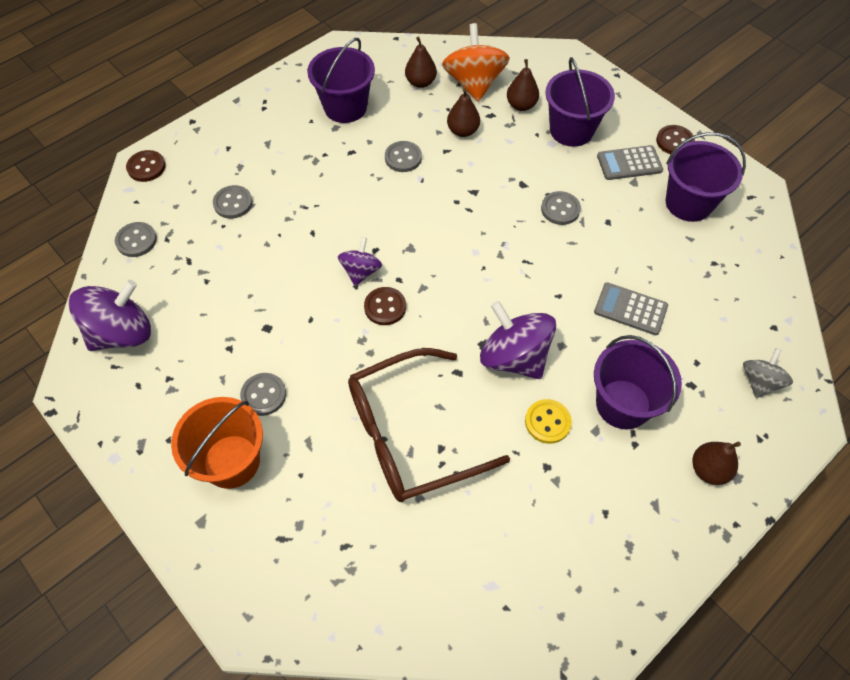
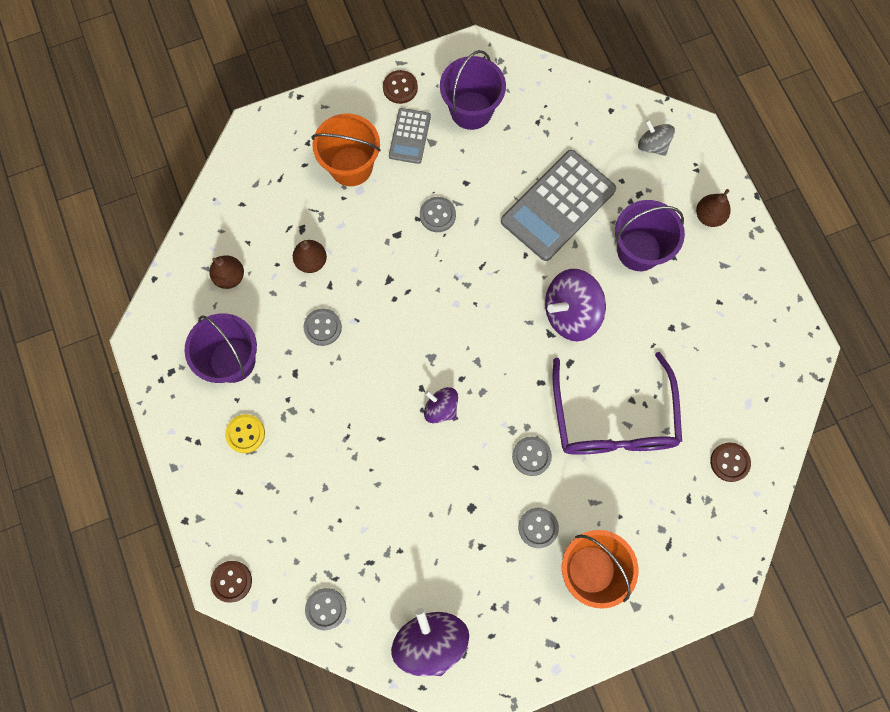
camera: 70 degrees left, 15 degrees up
grey button [213,185,253,219] -> grey button moved to [512,437,552,476]
brown glasses [348,348,510,502] -> purple glasses [553,352,682,455]
brown button [364,287,406,325] -> brown button moved to [710,442,751,482]
orange spinning top [442,23,510,102] -> none
brown pear [507,59,539,111] -> none
yellow button [525,399,572,444] -> yellow button moved to [225,414,265,453]
purple bucket [545,57,615,147] -> orange bucket [311,113,381,186]
grey calculator [594,282,668,335] -> grey calculator [501,150,616,261], size x1.89

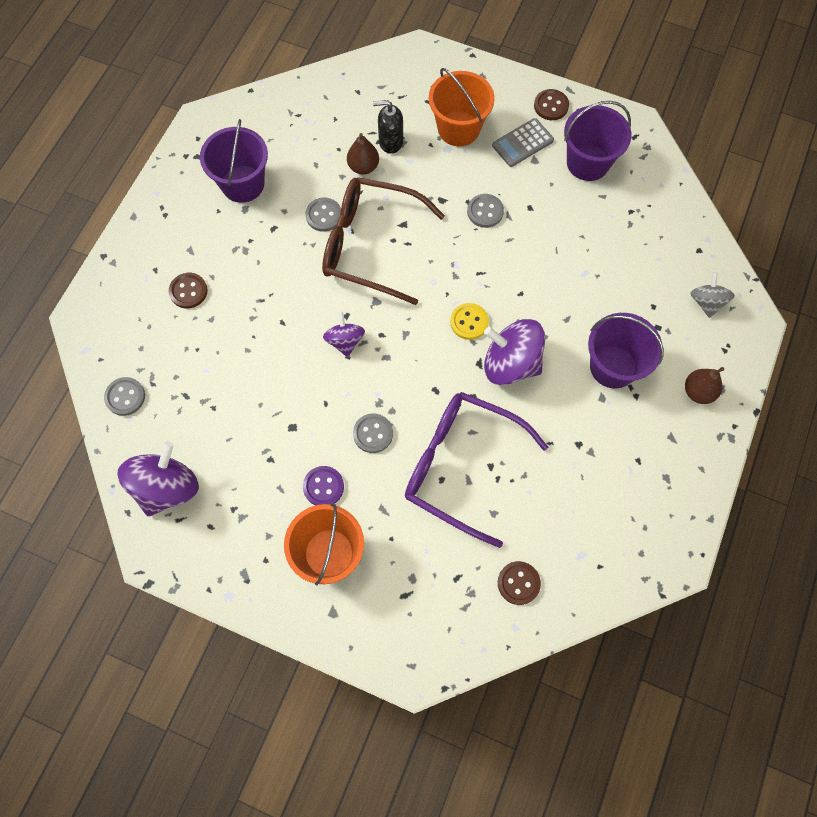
camera: 45 degrees right, 5 degrees down
brown pear [209,255,244,289] -> none
brown button [210,561,252,603] -> brown button moved to [169,273,208,308]
yellow button [225,414,265,453] -> yellow button moved to [450,303,489,340]
grey calculator [501,150,616,261] -> none
grey button [519,508,559,548] -> purple button [303,466,344,505]
purple glasses [553,352,682,455] -> purple glasses turned 75 degrees clockwise [405,392,548,548]
none -> brown glasses [322,177,445,305]
none -> black soap dispenser [373,100,403,154]

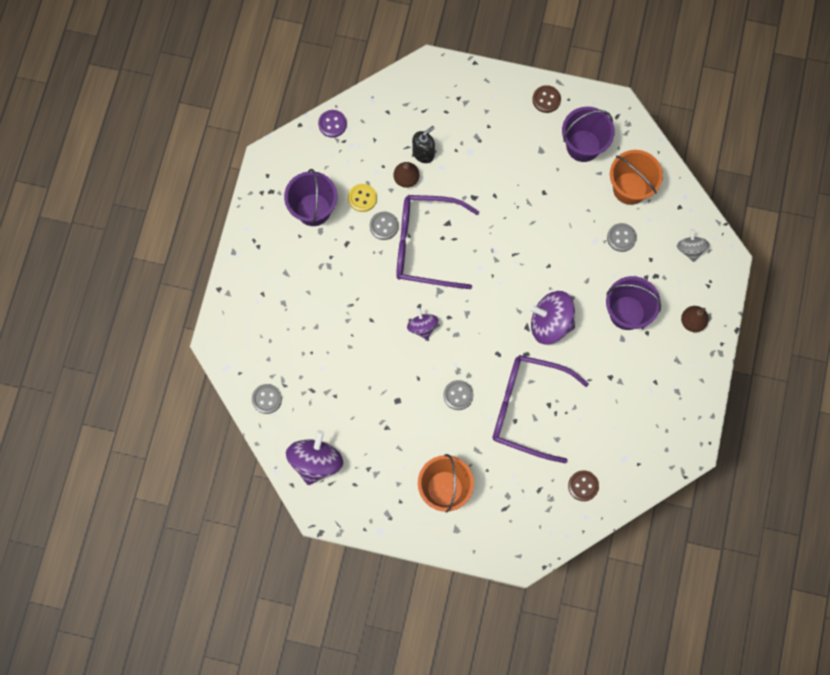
camera: 10 degrees left, 5 degrees up
brown button [169,273,208,308] -> none
purple button [303,466,344,505] -> purple button moved to [318,110,347,138]
brown glasses [322,177,445,305] -> purple glasses [396,195,479,289]
black soap dispenser [373,100,403,154] -> black soap dispenser turned 150 degrees clockwise [412,126,435,163]
orange bucket [429,68,495,146] -> orange bucket moved to [610,150,663,205]
yellow button [450,303,489,340] -> yellow button moved to [348,184,377,212]
grey button [467,194,504,228] -> grey button moved to [607,223,637,252]
grey calculator [492,118,554,167] -> none

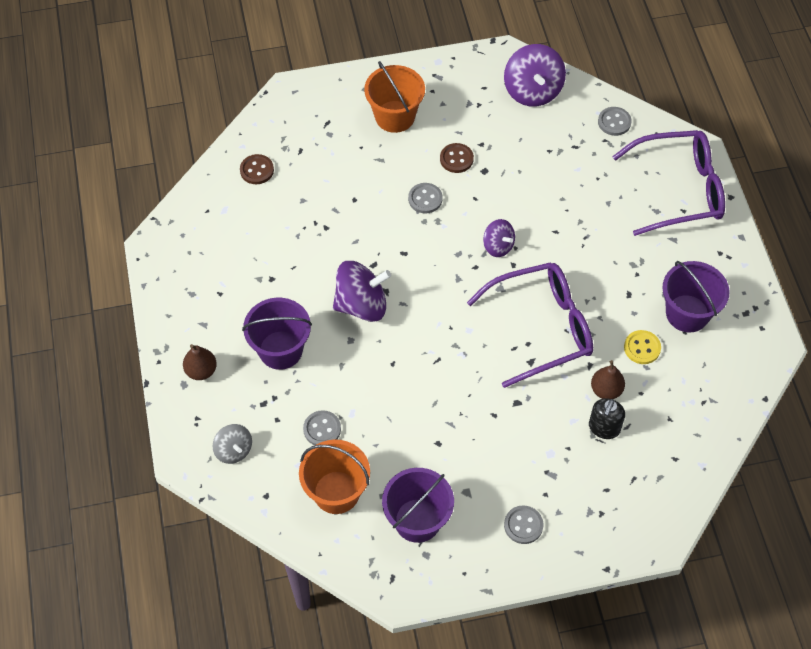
camera: 155 degrees right, 15 degrees down
purple button [318,110,347,138] -> none
grey button [370,211,399,240] -> grey button moved to [504,505,543,544]
purple glasses [493,355,589,464] -> purple glasses moved to [612,130,725,236]
brown button [532,85,561,113] -> brown button moved to [440,143,474,173]

